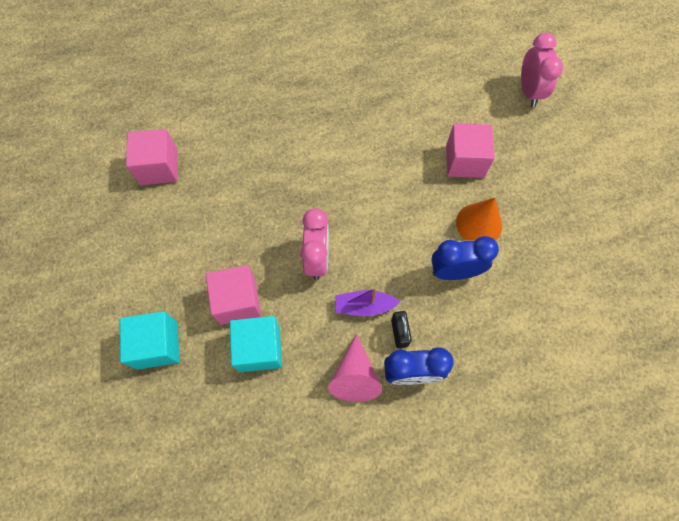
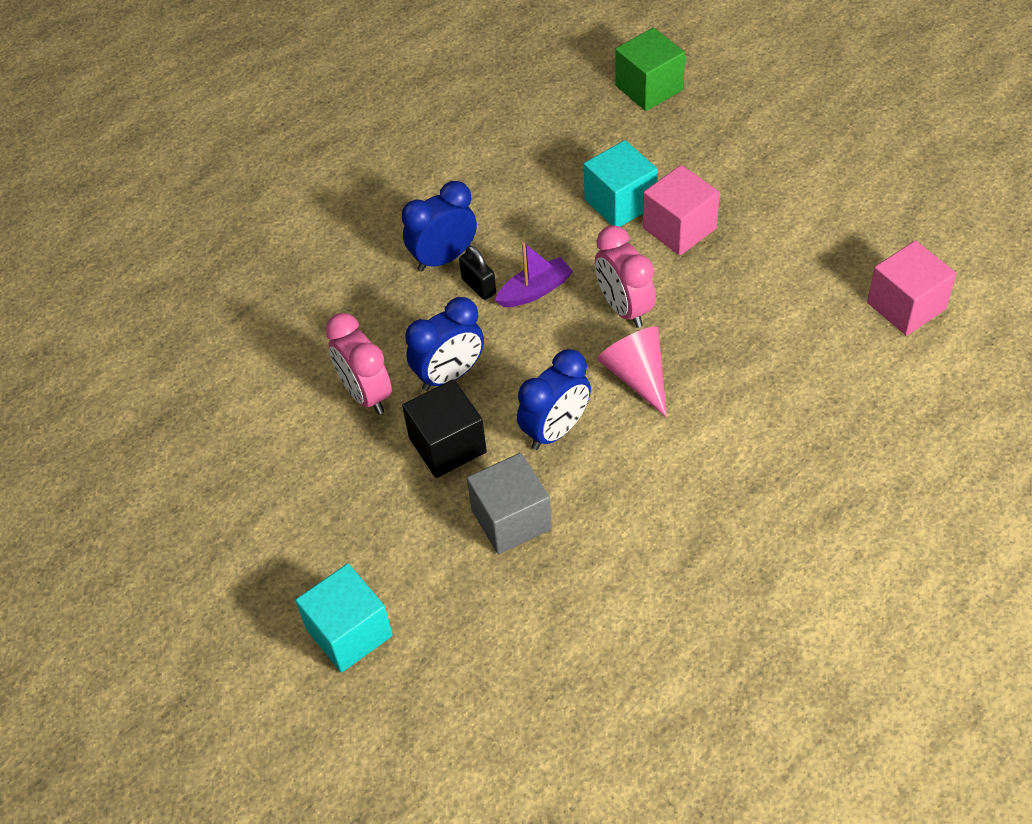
camera: 155 degrees right, 15 degrees down
turquoise cube [120,311,180,370] -> turquoise cube moved to [295,564,393,672]
pink cone [328,334,382,402] -> pink cone moved to [597,327,667,417]
pink cube [446,123,495,178] -> grey cube [467,453,552,554]
orange cone [456,198,502,241] -> black cube [402,379,487,478]
pink clock [521,33,563,107] -> pink clock moved to [325,313,392,414]
none -> blue clock [517,349,591,450]
none -> green cube [615,28,685,111]

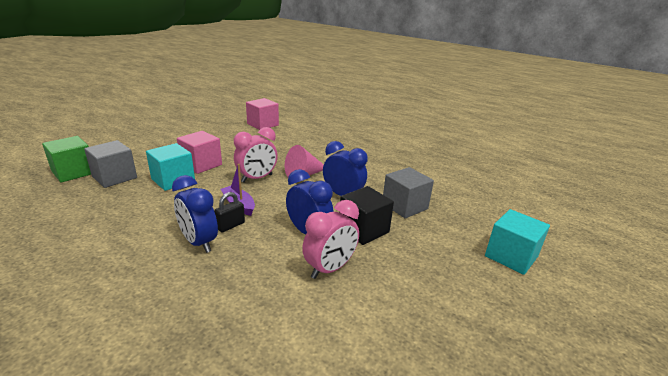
camera: 105 degrees left, 25 degrees down
none -> grey cube [84,140,137,188]

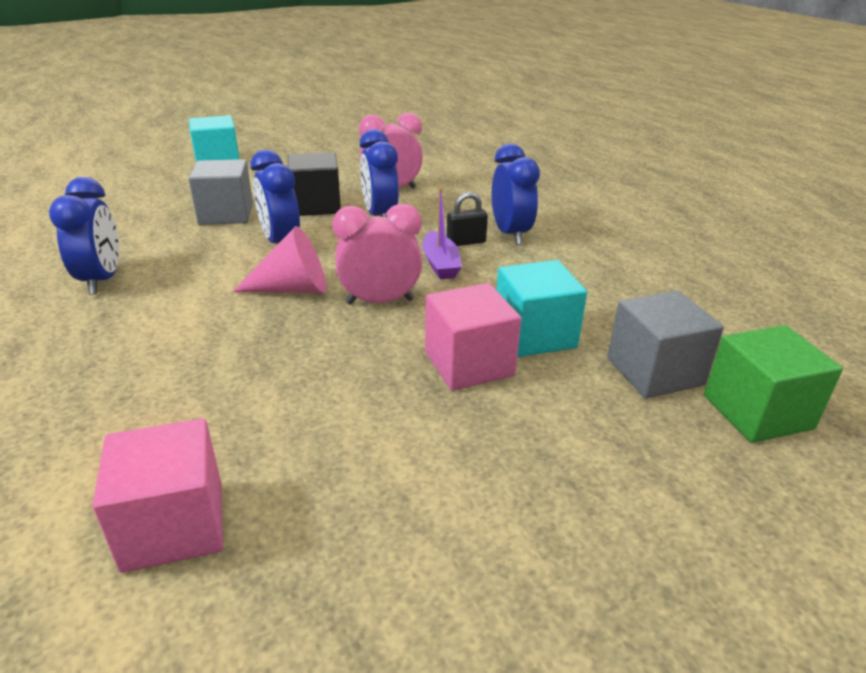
camera: 150 degrees left, 5 degrees up
none -> blue clock [49,177,119,294]

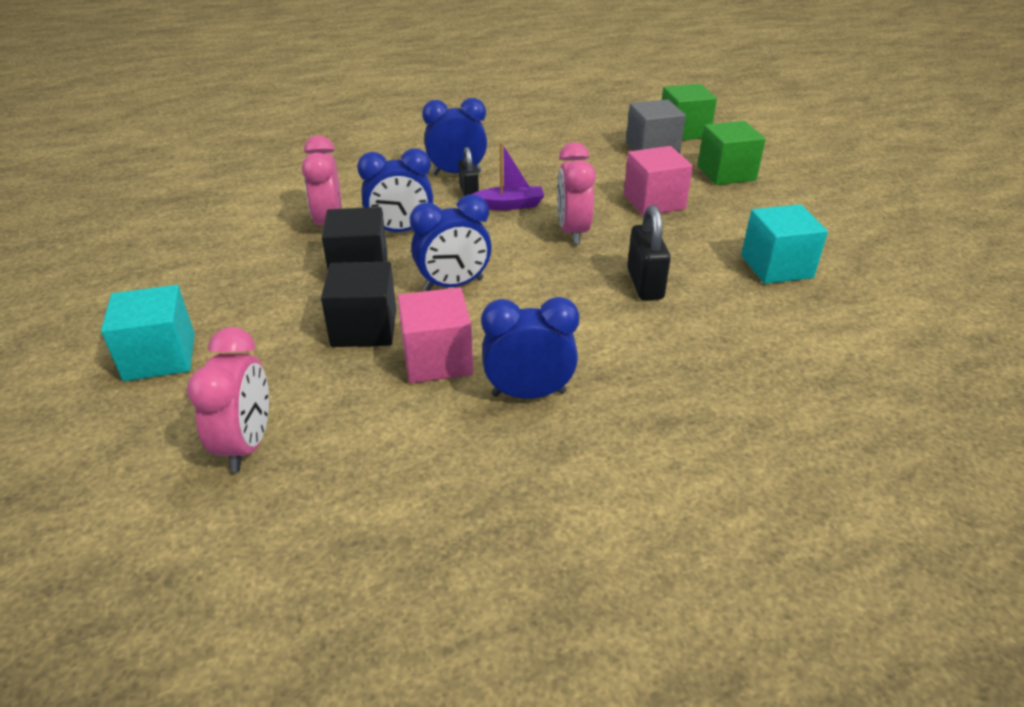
camera: 85 degrees left, 5 degrees up
pink cube [92,418,223,573] -> pink cube moved to [398,287,473,383]
grey cube [189,159,253,225] -> black cube [321,262,396,347]
pink cone [233,226,326,293] -> none
turquoise cube [496,260,587,357] -> turquoise cube moved to [741,204,828,284]
none -> pink clock [187,327,269,472]
none -> black padlock [627,205,671,300]
none -> green cube [697,121,766,185]

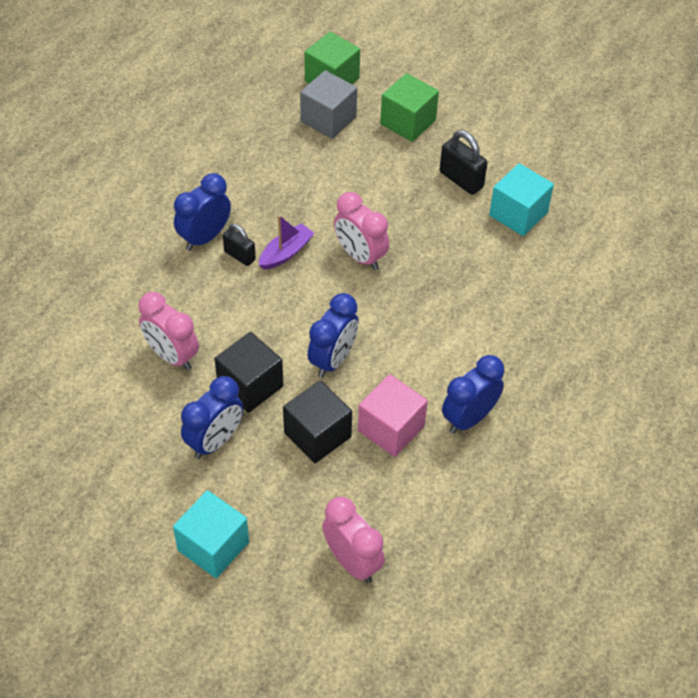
camera: 40 degrees left, 15 degrees up
blue clock [357,148,433,232] -> blue clock moved to [181,376,243,459]
pink cube [624,146,693,216] -> none
black padlock [627,205,671,300] -> black padlock moved to [439,130,487,195]

